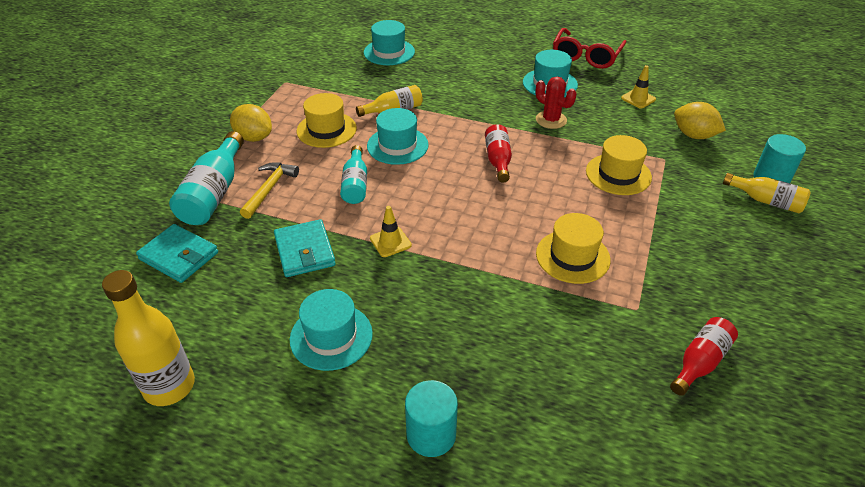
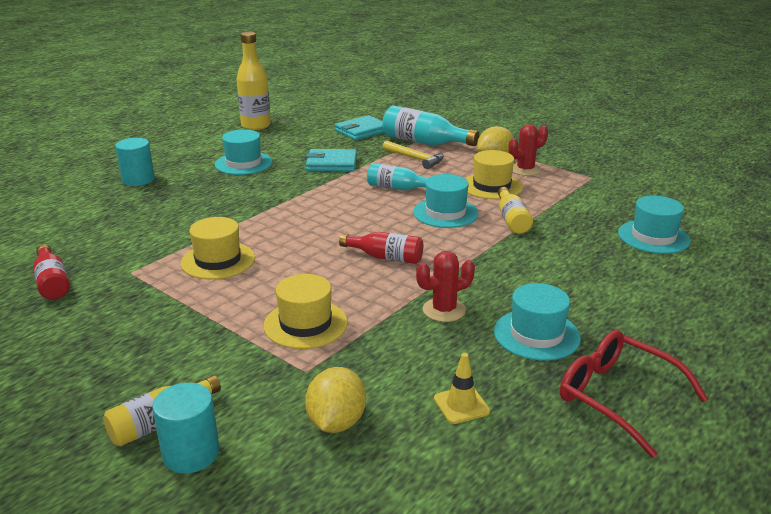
camera: 110 degrees right, 15 degrees down
yellow traffic cone [370,206,412,257] -> none
yellow lemon [674,102,726,139] -> yellow lemon turned 45 degrees counterclockwise [305,367,366,433]
none -> red cactus [509,124,548,176]

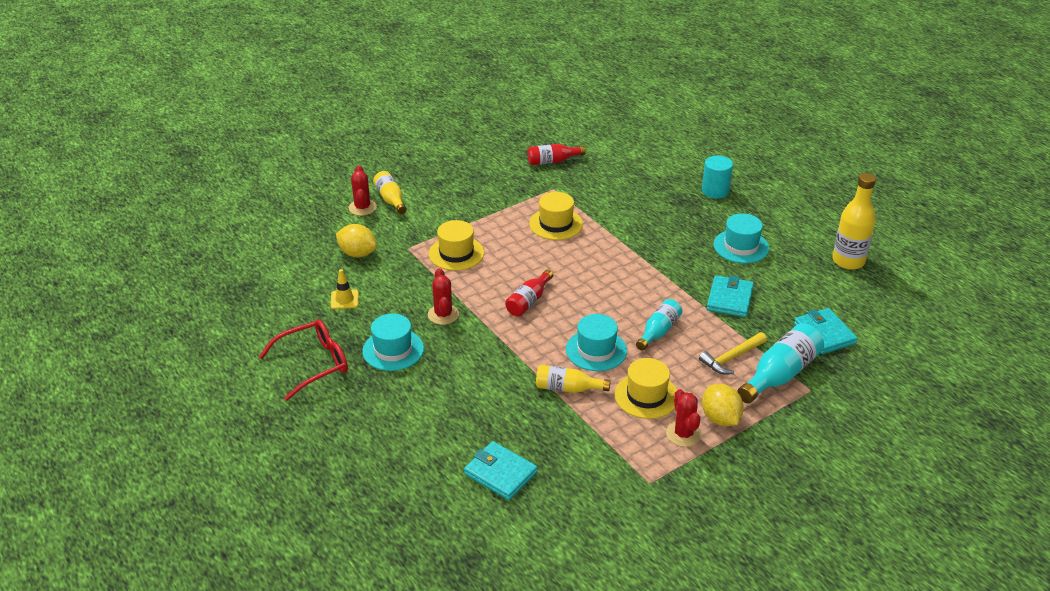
camera: 105 degrees right, 10 degrees up
turquoise cylinder [152,383,220,473] -> red cactus [349,165,377,216]
turquoise hat [618,196,691,254] -> turquoise wallet [464,441,537,500]

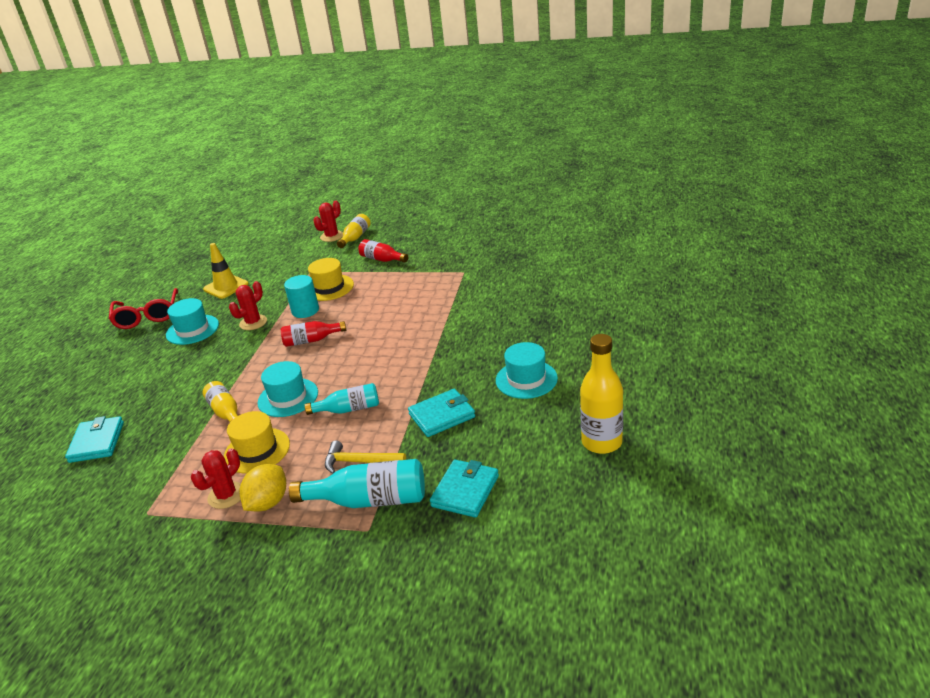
camera: 50 degrees right, 5 degrees down
red glasses [259,319,348,401] -> red glasses turned 60 degrees clockwise [109,288,178,329]
yellow traffic cone [331,269,359,309] -> yellow traffic cone [203,243,249,299], size x1.54
yellow lemon [336,224,377,257] -> none
red bottle [527,144,586,165] -> red bottle moved to [358,239,408,263]
yellow hat [529,192,583,240] -> none
turquoise cylinder [702,155,733,199] -> turquoise cylinder moved to [284,275,319,318]

